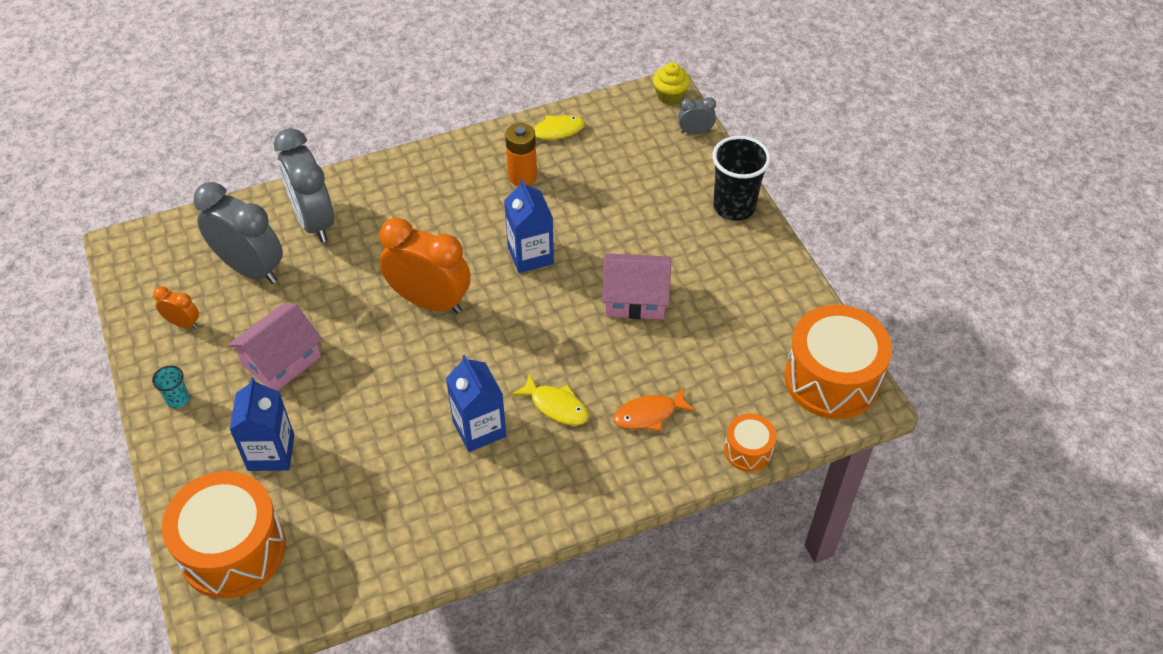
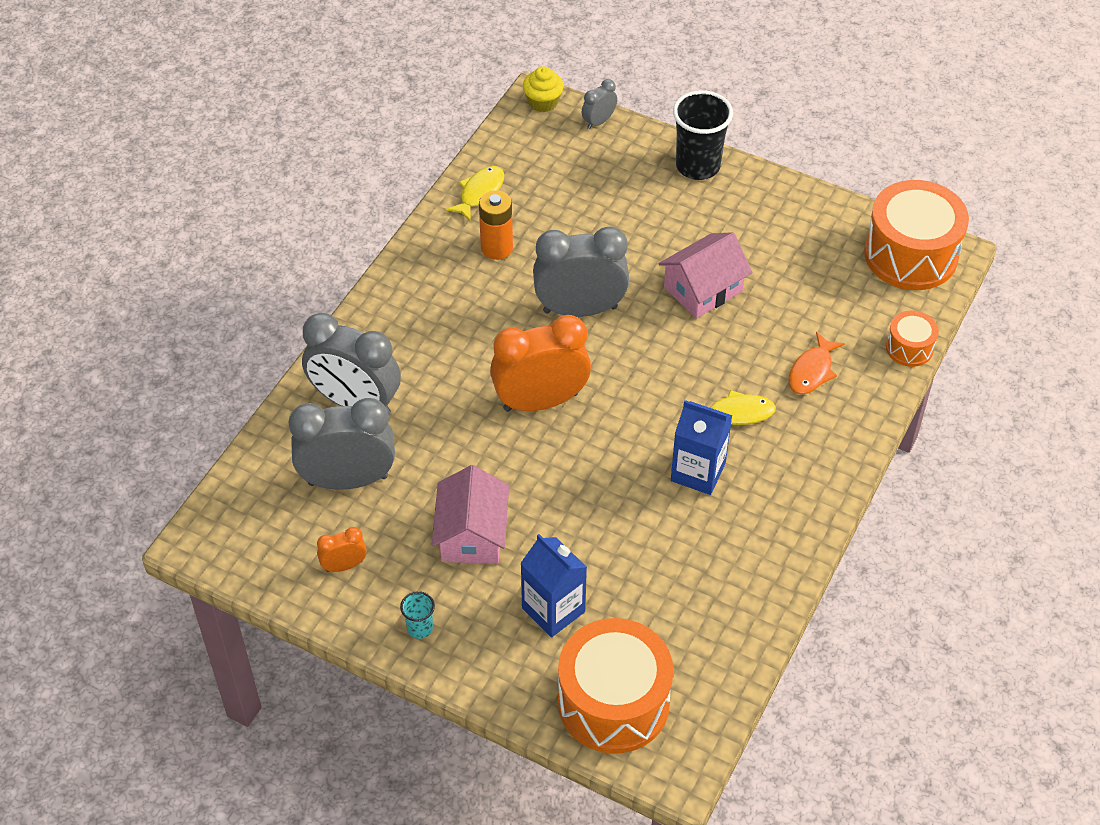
camera: 40 degrees left, 0 degrees up
blue carton [504,179,554,273] -> grey clock [533,227,629,317]

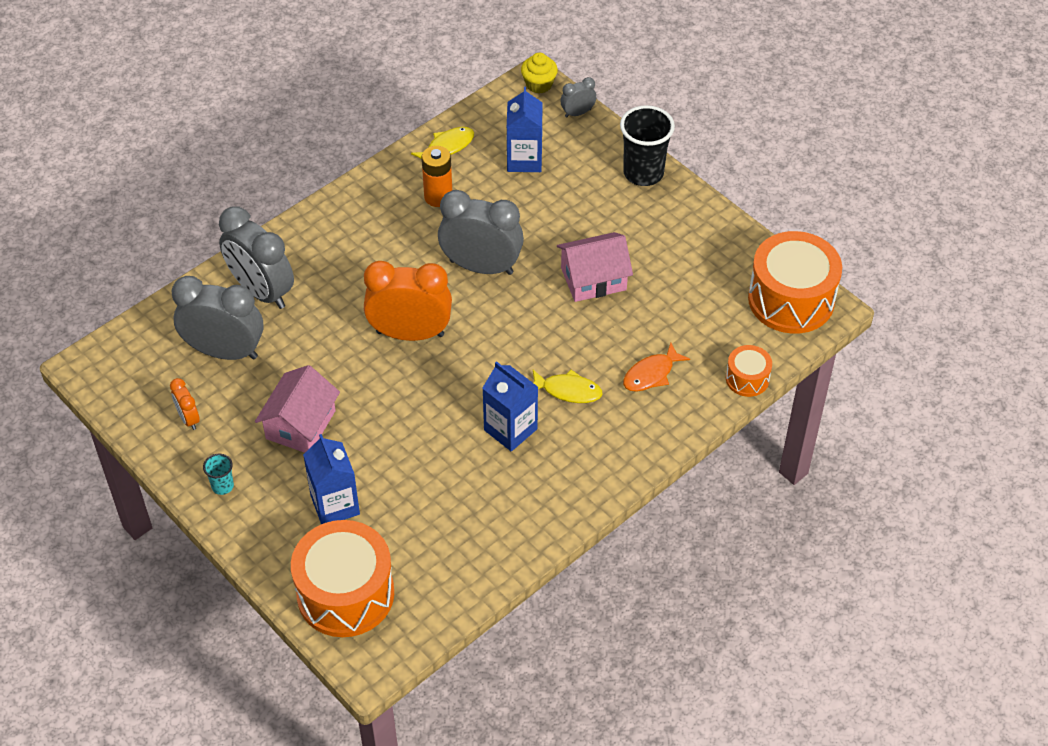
camera: 20 degrees right, 0 degrees up
orange clock [317,527,367,572] -> orange clock turned 120 degrees counterclockwise [170,378,200,430]
none -> blue carton [507,87,543,172]

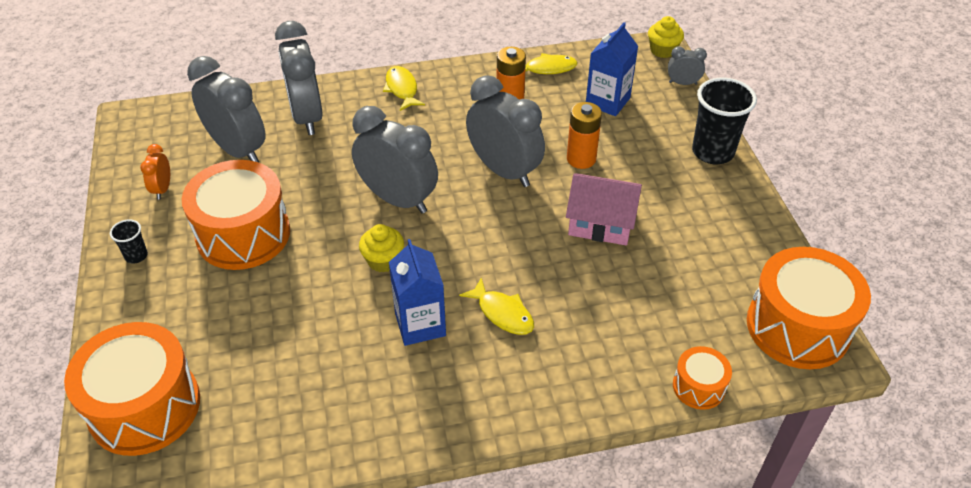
camera: 30 degrees right, 5 degrees down
turquoise cup [203,454,234,495] -> black cup [110,219,148,264]
pink house [255,365,340,453] -> orange drum [182,160,290,270]
blue carton [303,434,360,524] -> none
orange clock [364,261,452,341] -> grey clock [352,106,438,213]
orange fish [623,342,690,392] -> none
none -> yellow cupcake [359,224,404,273]
none -> yellow fish [383,66,425,111]
none -> orange battery [567,102,602,169]

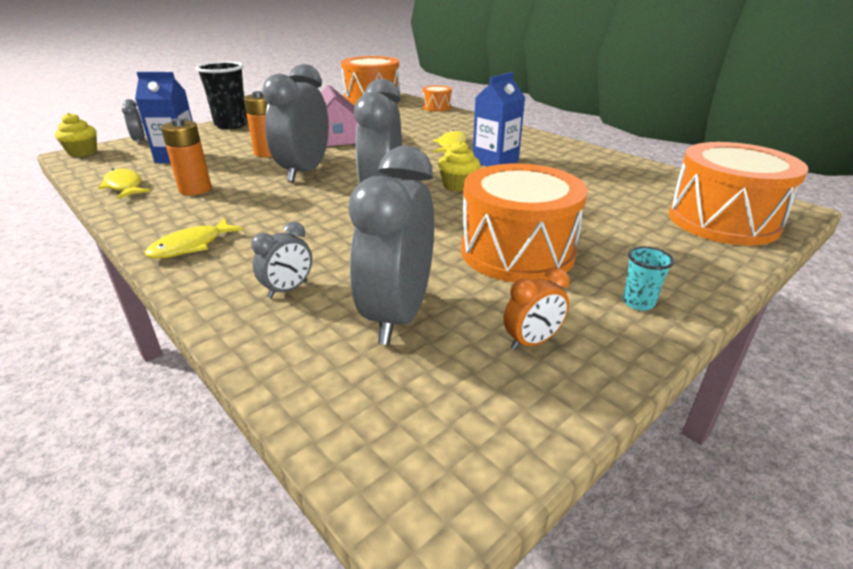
camera: 120 degrees left, 15 degrees down
black cup [110,219,148,264] -> turquoise cup [623,246,674,310]
grey clock [275,21,323,135] -> grey clock [251,221,312,298], size x0.46

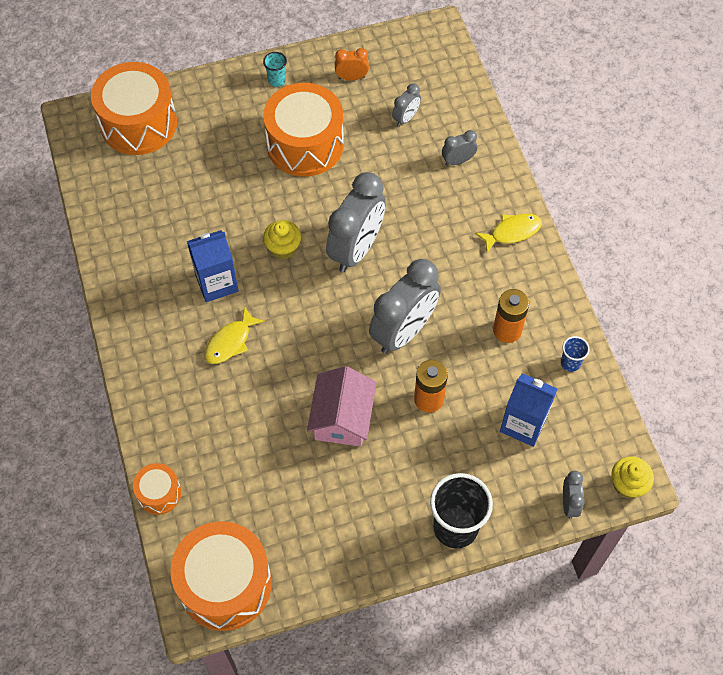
camera: 155 degrees left, 30 degrees up
yellow fish [98,169,150,199] -> blue cup [561,336,590,372]
grey clock [349,146,434,345] -> grey clock [392,84,421,127], size x0.46

